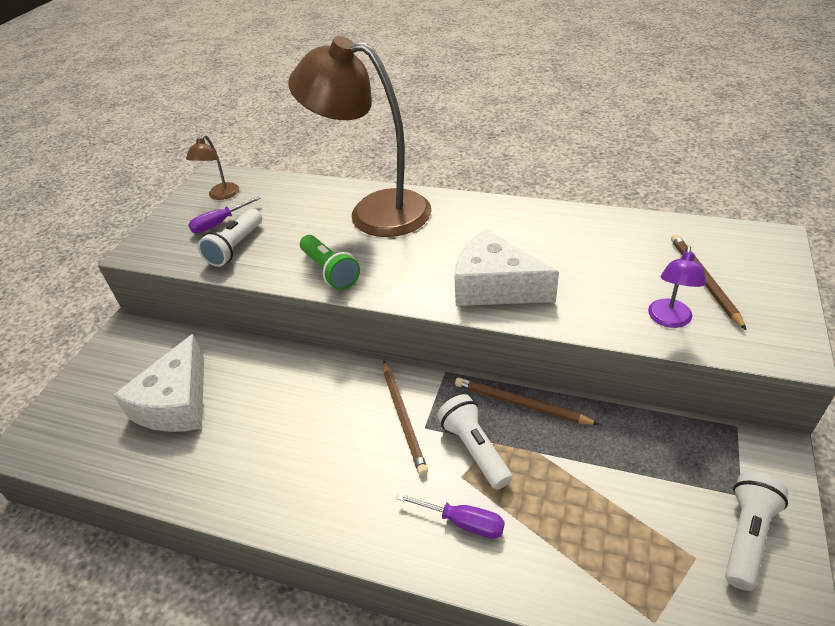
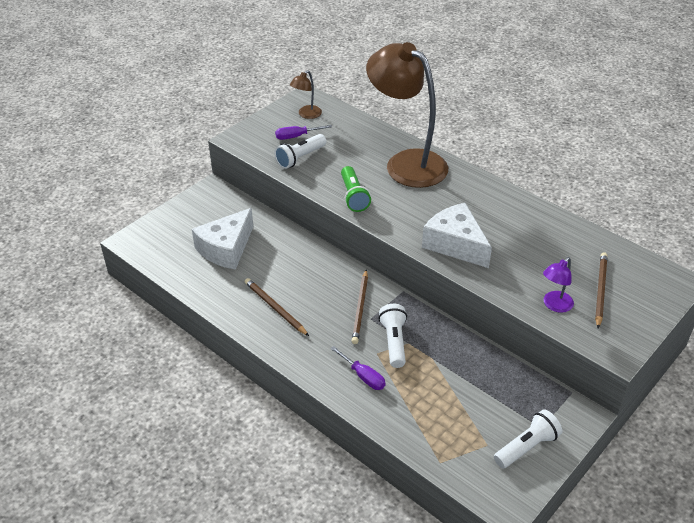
camera: 20 degrees right, 0 degrees up
brown pencil [455,377,599,425] -> brown pencil moved to [245,278,309,336]

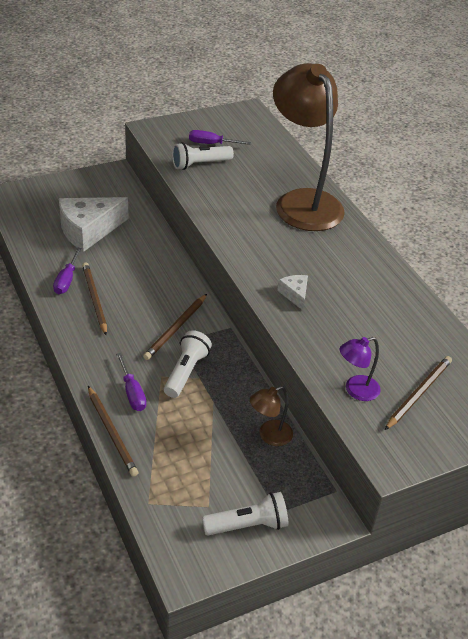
camera: 20 degrees right, 0 degrees up
brown lamp [290,70,322,119] -> brown lamp moved to [250,386,293,446]
green flashlight [341,166,371,212] -> none
white cheese [422,203,492,268] -> white cheese [277,275,308,310], size x0.47
none -> purple screwdriver [53,248,82,294]
none -> brown pencil [88,386,138,477]

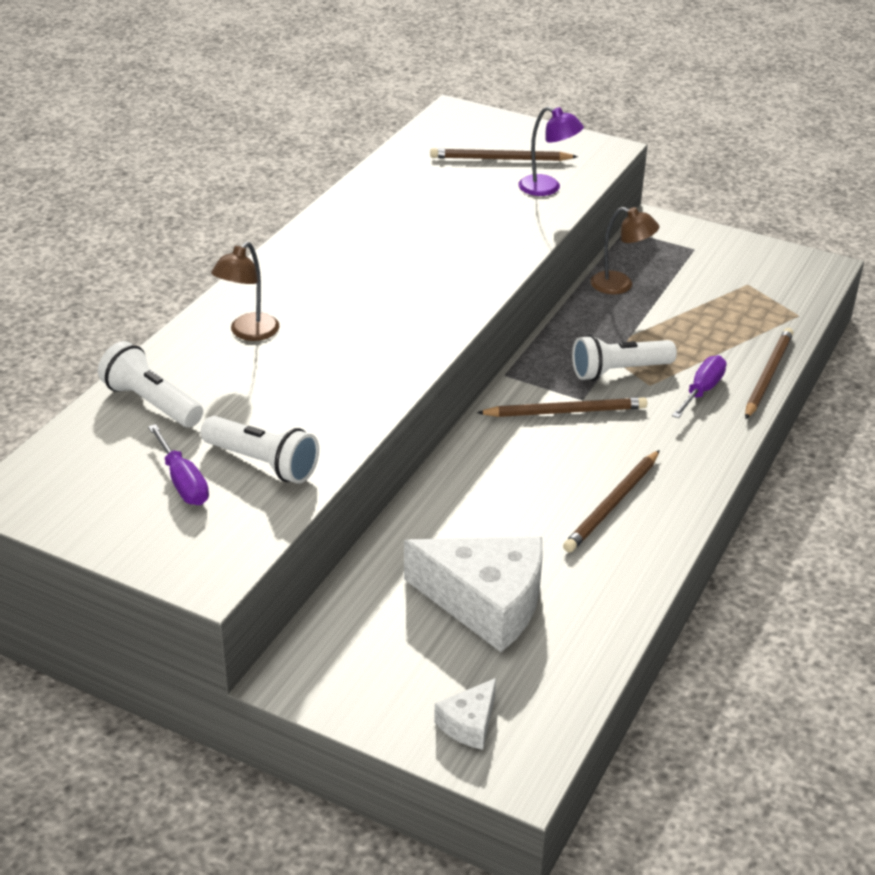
camera: 125 degrees left, 5 degrees down
purple screwdriver [53,248,82,294] -> none
white flashlight [202,492,288,535] -> white flashlight moved to [98,341,203,427]
brown lamp [273,63,345,231] -> brown lamp [211,242,279,341], size x0.41
white cheese [277,275,308,310] -> white cheese moved to [434,678,496,750]

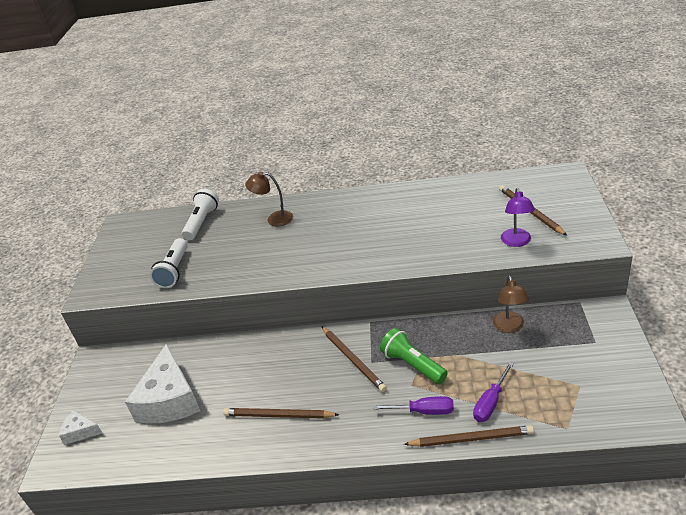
camera: 70 degrees right, 0 degrees up
purple screwdriver [148,424,209,505] -> purple screwdriver moved to [473,362,514,422]
white flashlight [572,335,677,381] -> green flashlight [380,328,448,384]

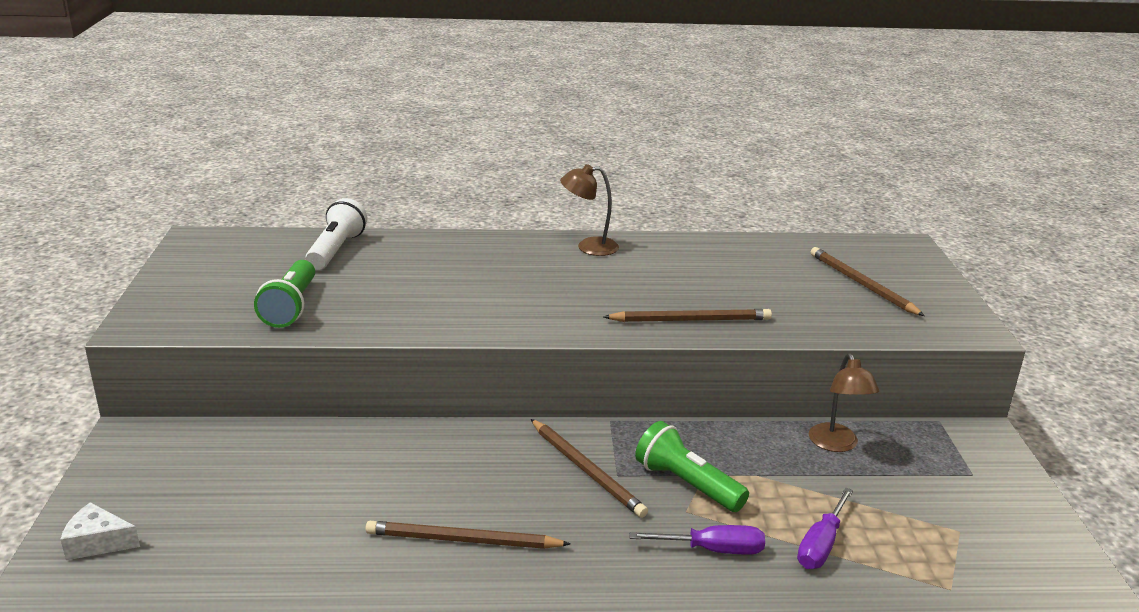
camera: 10 degrees left, 10 degrees down
white cheese [125,344,200,424] -> none
white flashlight [150,238,188,288] -> green flashlight [254,260,315,328]
brown lamp [245,172,293,226] -> brown lamp moved to [560,164,619,256]
brown pencil [404,425,534,447] -> brown pencil moved to [603,309,772,322]
purple lamp [501,188,535,247] -> none

